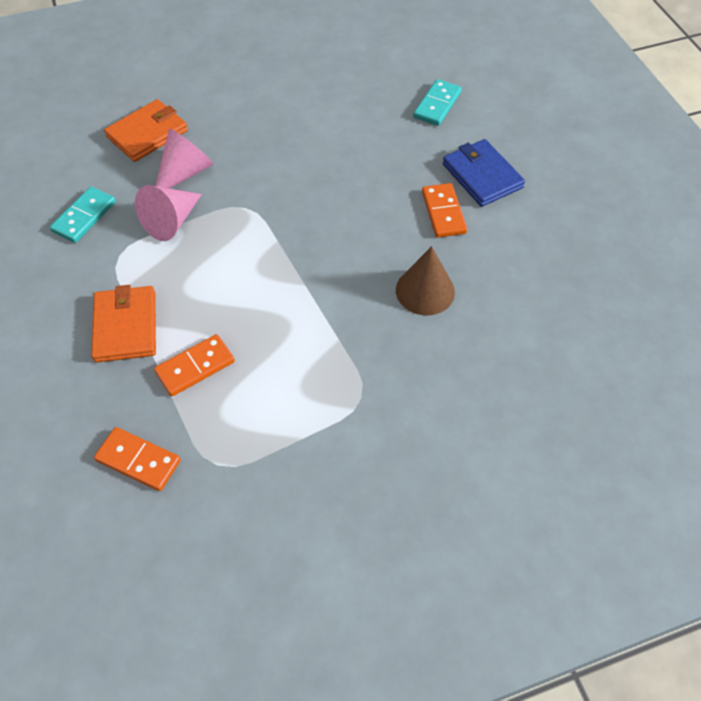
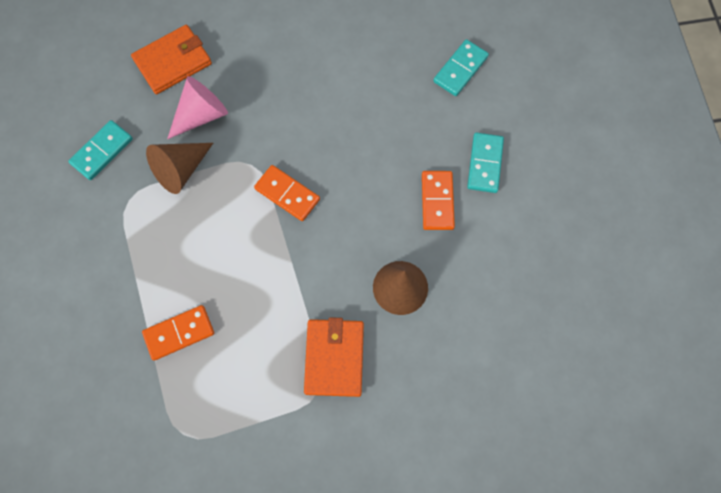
camera: 10 degrees right, 15 degrees up
orange wallet [91,285,156,363] -> orange wallet moved to [304,317,364,397]
orange domino [94,427,181,491] -> orange domino moved to [254,165,320,221]
pink cone [135,185,202,241] -> brown cone [146,143,213,194]
blue wallet [443,139,525,207] -> turquoise domino [467,133,504,193]

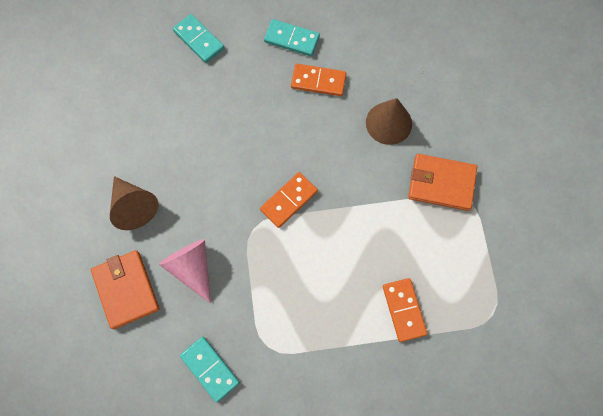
camera: 80 degrees left, 0 degrees up
brown cone [146,143,213,194] -> brown cone moved to [110,176,158,230]

